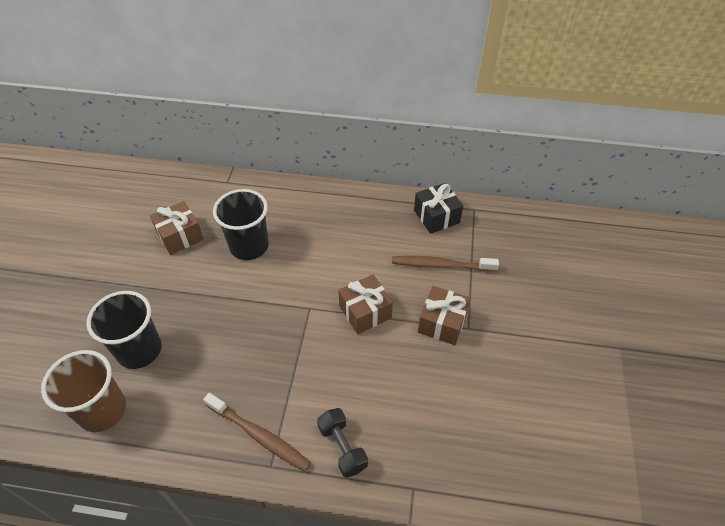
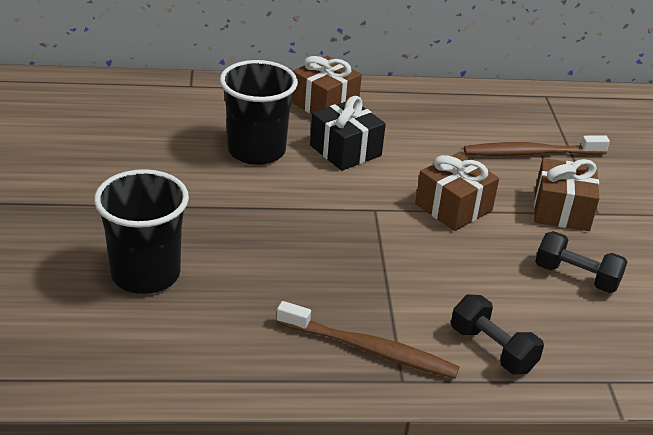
camera: 15 degrees left, 15 degrees down
brown cup [41,350,126,432] -> none
brown gift [150,201,204,255] -> brown gift moved to [291,56,362,114]
black gift [414,183,463,234] -> black gift moved to [310,96,386,171]
none -> black dumbbell [535,231,628,293]

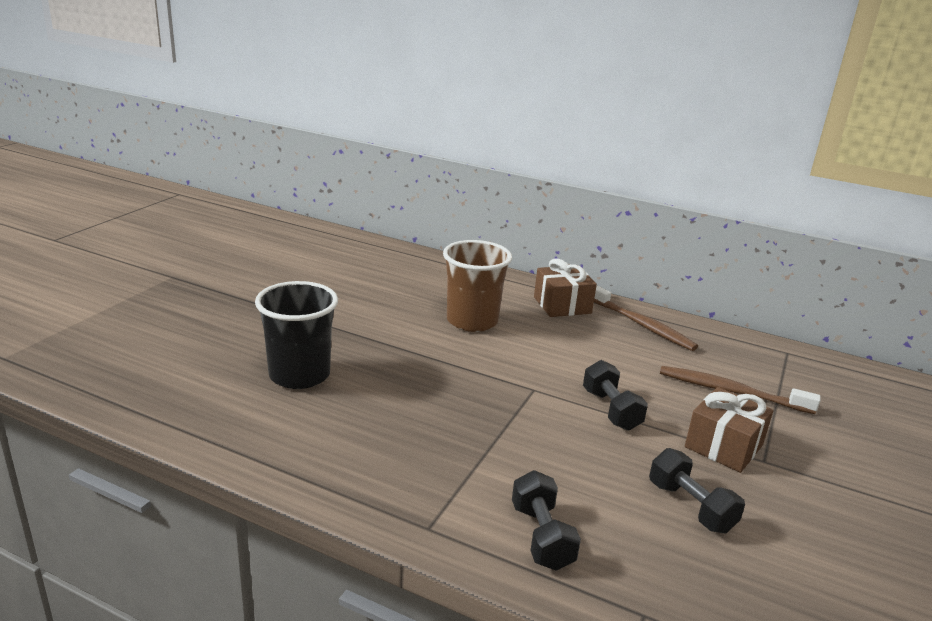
camera: 30 degrees right, 10 degrees down
black cup [220,60,298,165] -> brown cup [443,240,512,332]
brown toothbrush [277,301,460,379] -> brown toothbrush moved to [594,285,698,351]
black gift [310,96,386,171] -> none
brown gift [415,152,499,231] -> black dumbbell [583,360,648,431]

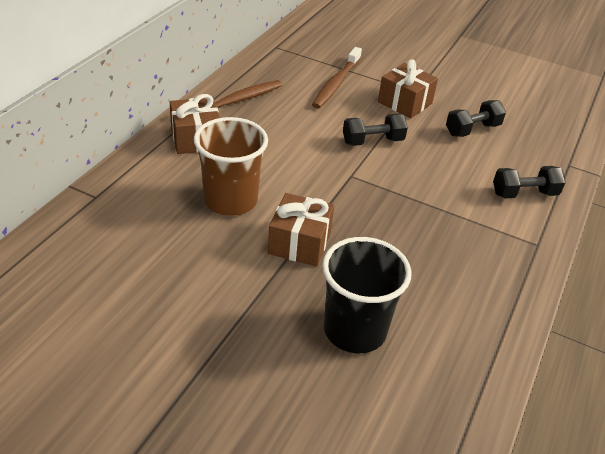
camera: 90 degrees left, 15 degrees up
none -> brown gift [268,193,334,266]

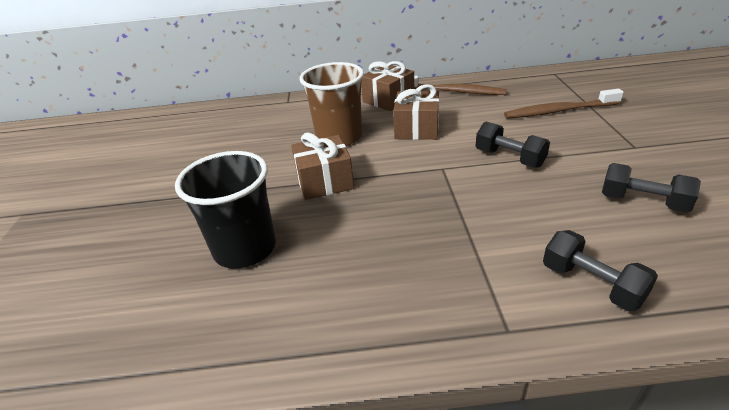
camera: 65 degrees right, 5 degrees down
brown gift [378,59,438,119] -> brown gift moved to [393,84,439,140]

